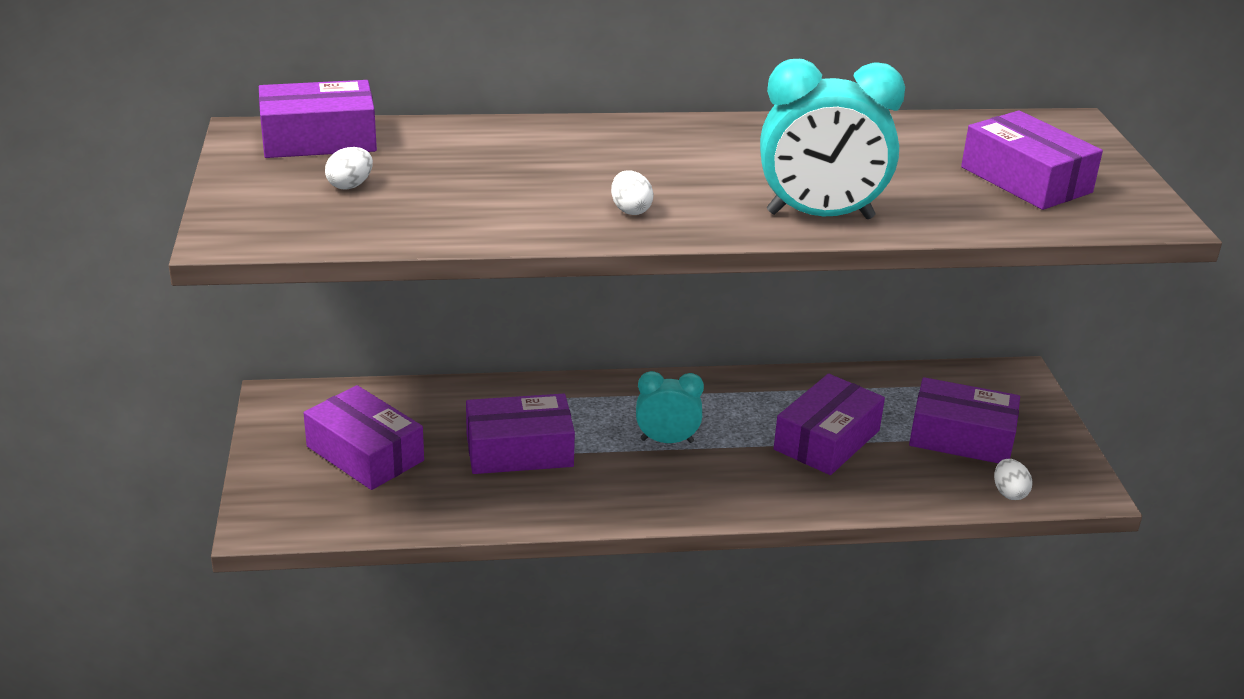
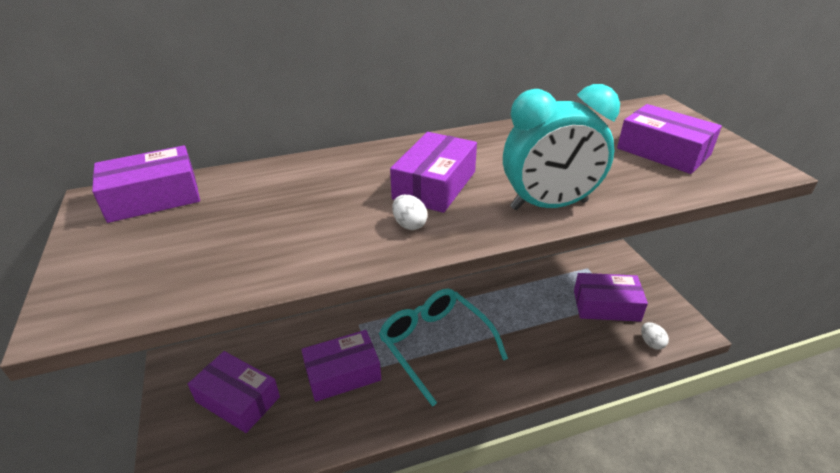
camera: 10 degrees left, 5 degrees up
white egg [325,147,373,190] -> none
turquoise clock [636,371,704,443] -> turquoise glasses [379,289,508,407]
purple box [774,374,885,475] -> purple box moved to [390,132,477,213]

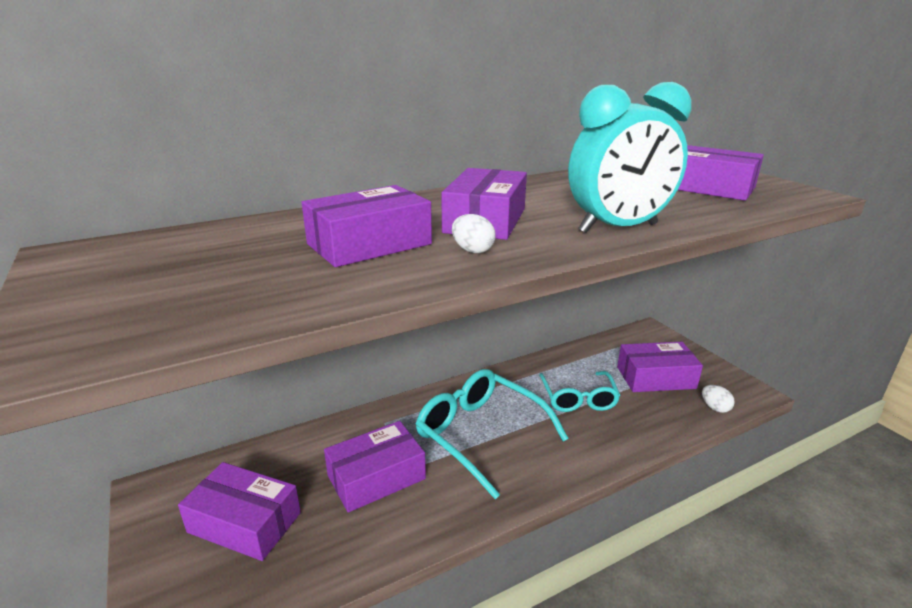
camera: 10 degrees left, 10 degrees down
purple box [92,145,200,223] -> purple box moved to [301,185,432,267]
none -> turquoise glasses [539,371,621,412]

